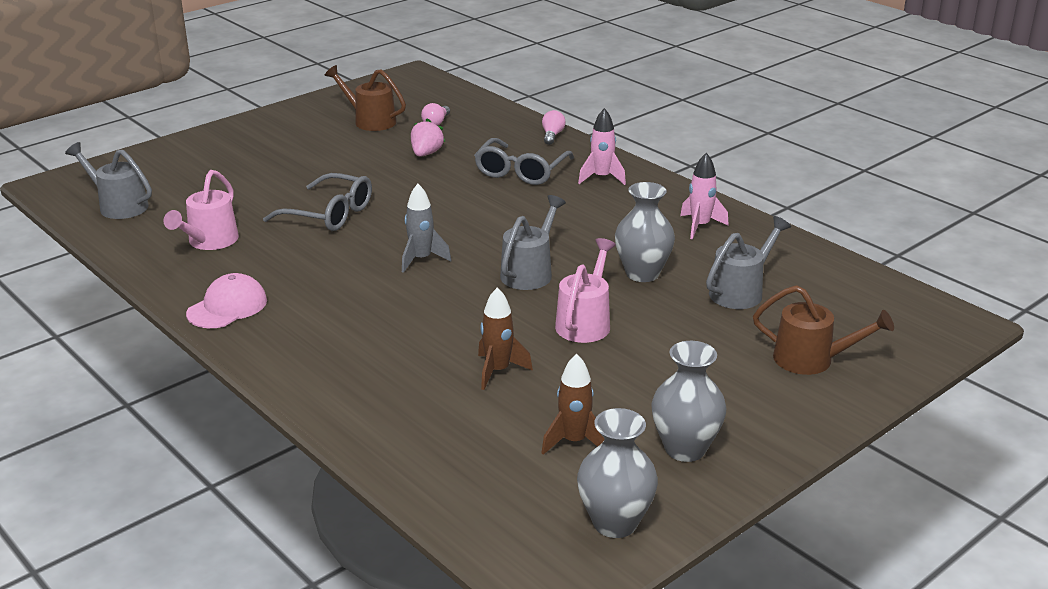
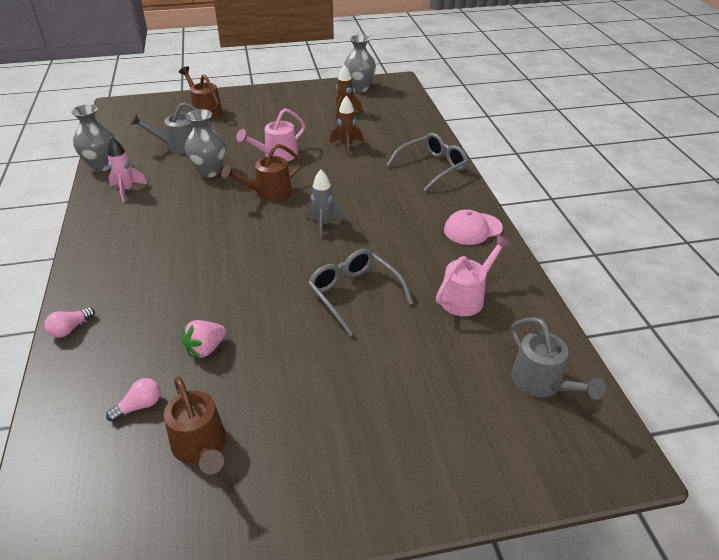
camera: 150 degrees left, 10 degrees up
grey glasses [474,138,574,185] -> grey glasses moved to [386,133,468,191]
grey watering can [500,195,566,290] -> brown watering can [221,144,302,201]
pink rocket [578,108,626,185] -> none
grey vase [651,341,727,462] -> grey vase moved to [71,104,115,172]

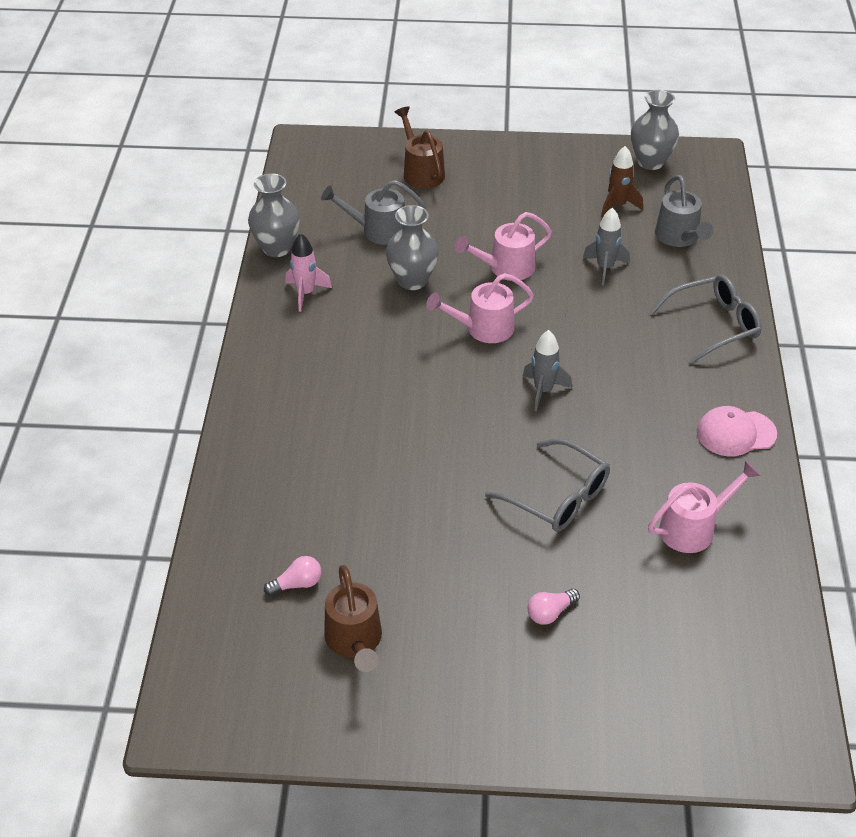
camera: 15 degrees right, 5 degrees up
pink light bulb [44,307,95,338] -> pink light bulb moved to [528,589,580,625]
pink strawberry [182,320,226,359] -> none
brown watering can [221,144,302,201] -> pink watering can [426,273,534,343]
grey glasses [308,249,413,336] -> grey glasses turned 150 degrees clockwise [485,438,610,532]
brown rocket [330,96,363,156] -> grey rocket [583,208,630,286]
grey watering can [511,317,606,400] -> grey watering can moved to [655,175,713,247]

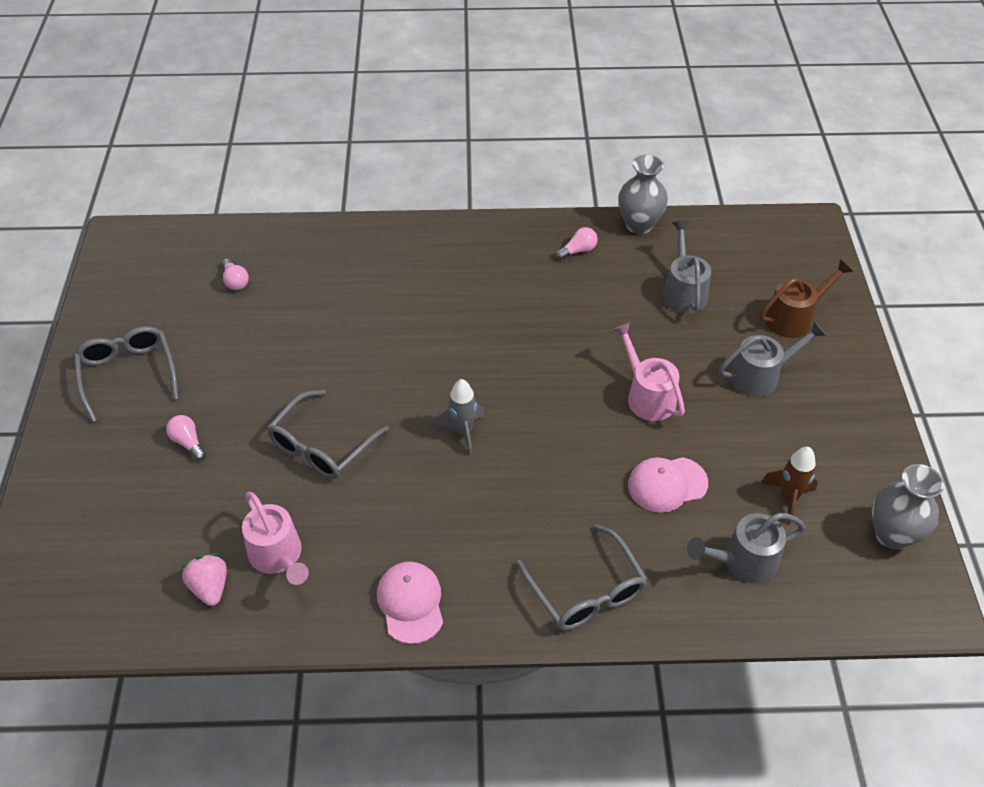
camera: 85 degrees right, 5 degrees up
pink rocket [285,233,332,312] -> pink light bulb [556,227,598,260]
brown watering can [324,565,382,672] -> none
grey vase [386,205,439,290] -> none
pink watering can [426,273,534,343] -> none
grey rocket [583,208,630,286] -> pink cap [628,457,708,513]
none -> grey glasses [74,326,179,422]
none -> pink strawberry [180,553,227,606]
none -> grey watering can [719,321,827,397]

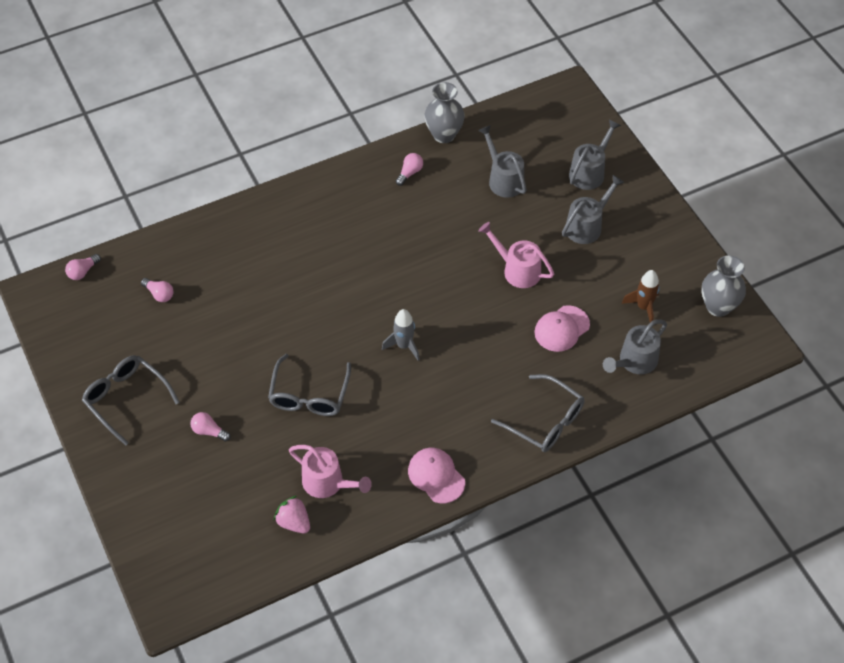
camera: 25 degrees left, 5 degrees up
brown watering can [759,259,853,338] -> grey watering can [569,119,621,190]
none -> pink light bulb [65,254,101,280]

